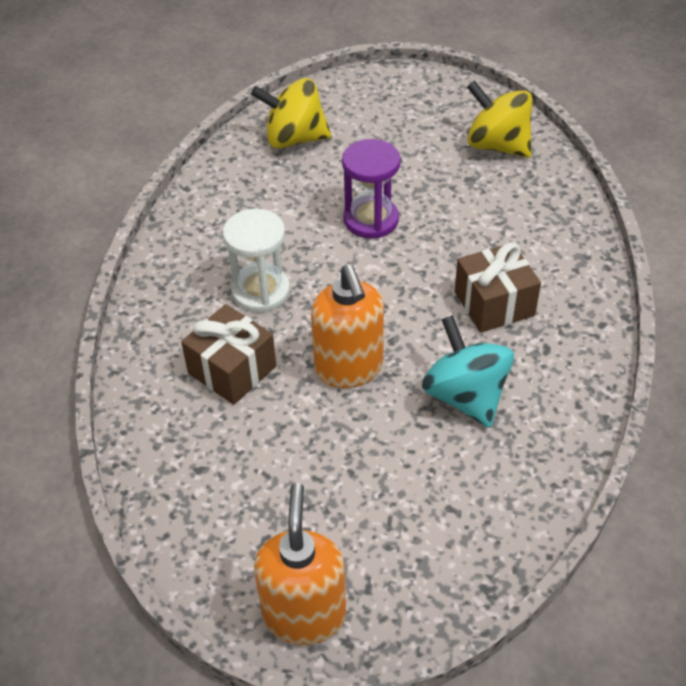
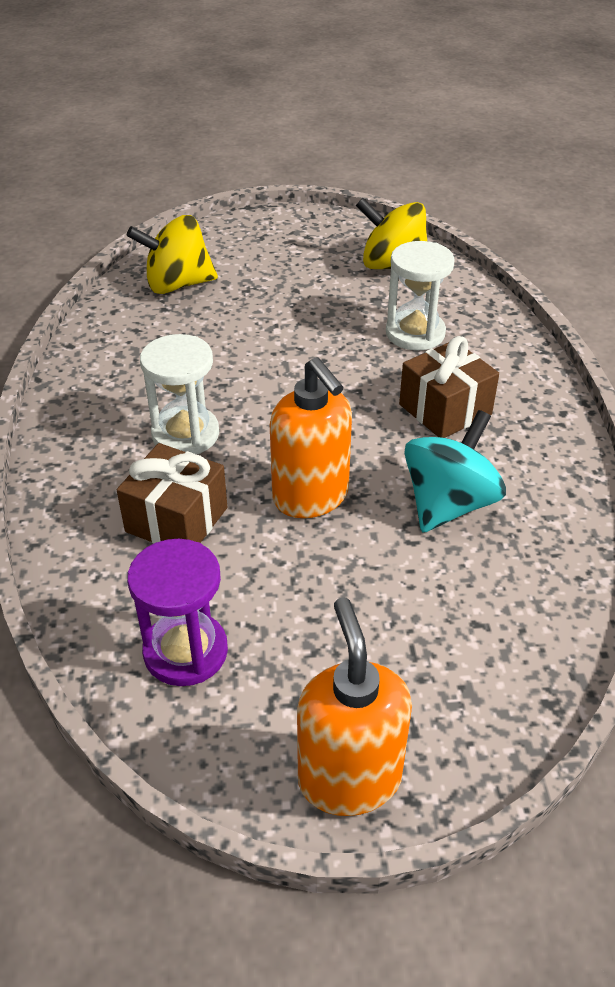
camera: 15 degrees left, 5 degrees down
purple hourglass [342,139,401,239] -> purple hourglass moved to [127,539,228,686]
turquoise spinning top [422,315,514,428] -> turquoise spinning top turned 75 degrees clockwise [404,410,506,533]
none -> white hourglass [386,241,455,351]

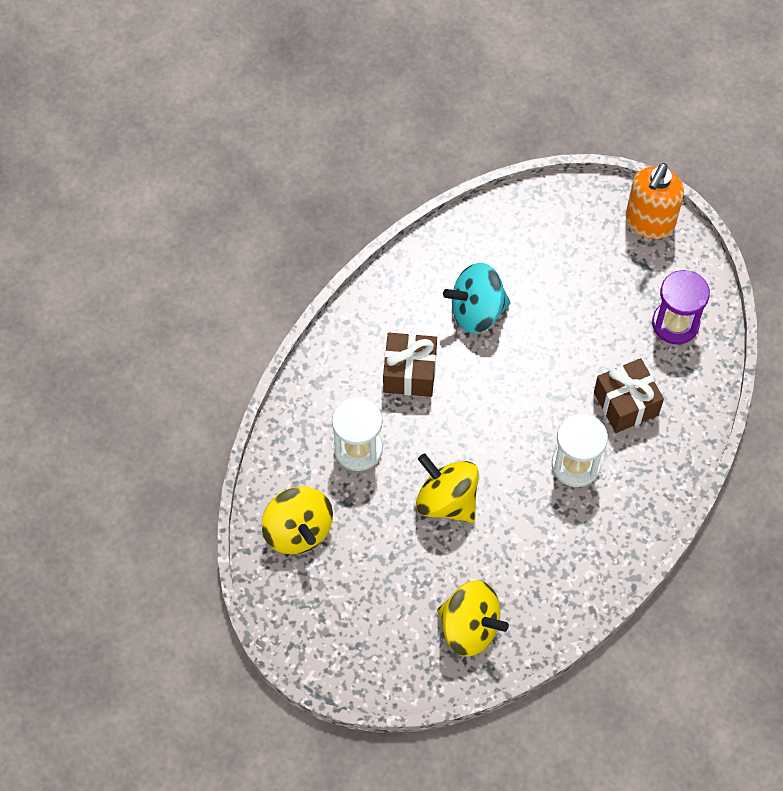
camera: 140 degrees left, 20 degrees up
orange soap dispenser [270,357,352,518] -> none
none -> yellow spinning top [416,453,479,523]

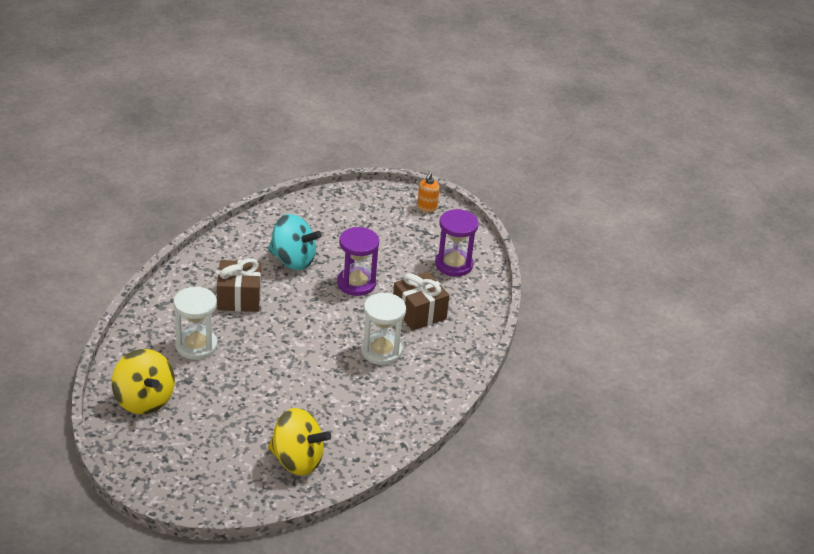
camera: 10 degrees left, 25 degrees down
yellow spinning top [416,453,479,523] -> none
turquoise spinning top [443,263,511,333] -> turquoise spinning top turned 135 degrees counterclockwise [268,214,322,270]
orange soap dispenser [626,163,684,239] -> orange soap dispenser [417,172,440,212], size x0.51
none -> purple hourglass [337,227,379,296]

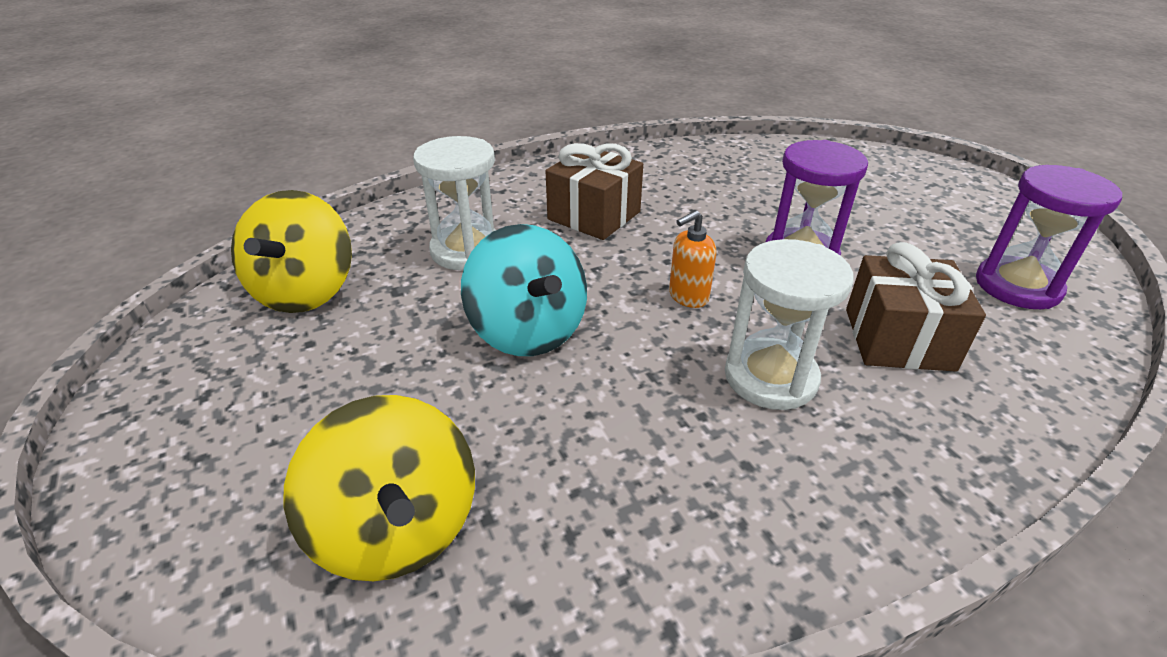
camera: 40 degrees right, 0 degrees up
turquoise spinning top [268,214,322,270] -> turquoise spinning top moved to [461,224,587,356]
orange soap dispenser [417,172,440,212] -> orange soap dispenser moved to [669,210,717,308]

